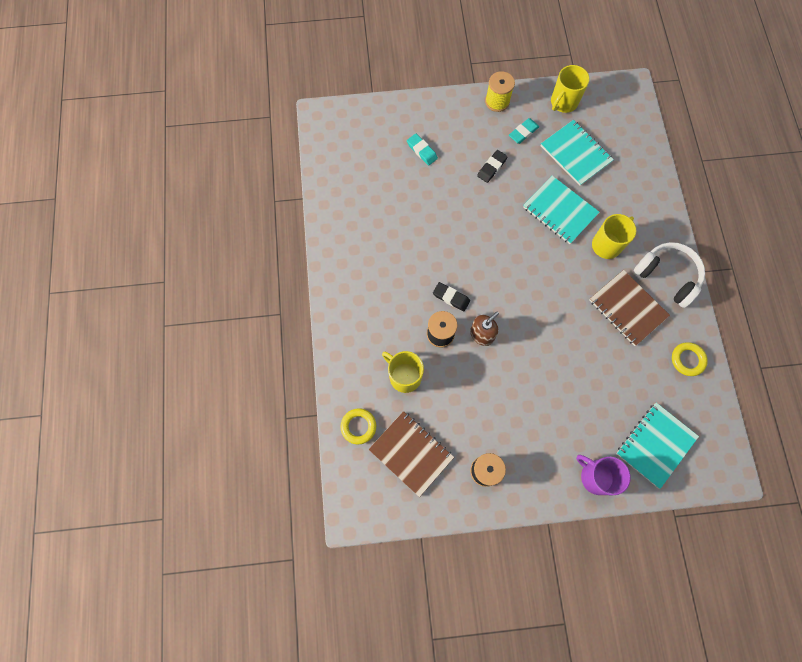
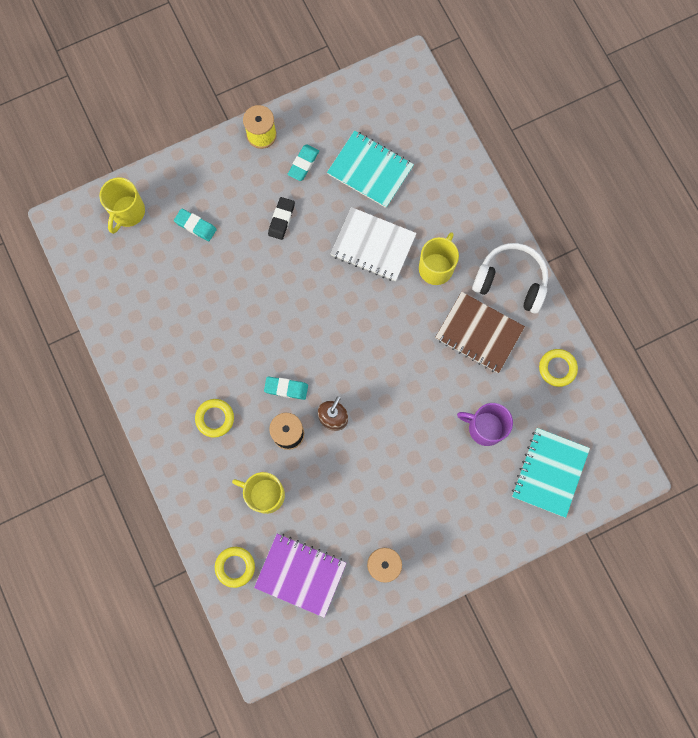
camera: 20 degrees left, 5 degrees up
brown notebook [369,411,454,497] -> purple notebook [254,534,346,618]
black eraser [433,282,470,312] -> turquoise eraser [264,377,308,400]
turquoise notebook [523,176,600,244] -> white notebook [331,207,417,281]
yellow mug [551,65,590,113] -> yellow mug moved to [99,177,145,234]
purple mug [576,455,631,495] -> purple mug moved to [457,403,513,446]
none -> yellow ring [195,399,234,438]

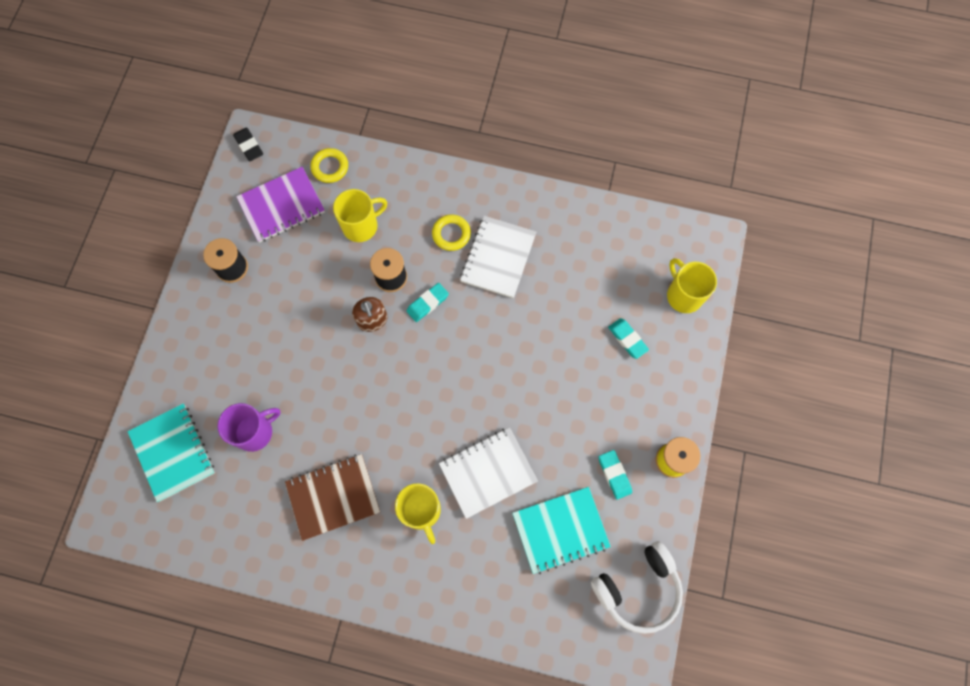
camera: 130 degrees right, 5 degrees down
turquoise eraser [174,208,217,241] -> turquoise eraser turned 75 degrees clockwise [608,318,649,359]
black eraser [268,197,295,240] -> black eraser moved to [233,127,263,161]
white headphones [472,243,548,314] -> white headphones moved to [591,541,683,634]
yellow ring [539,349,578,387] -> none
none -> white notebook [460,216,536,298]

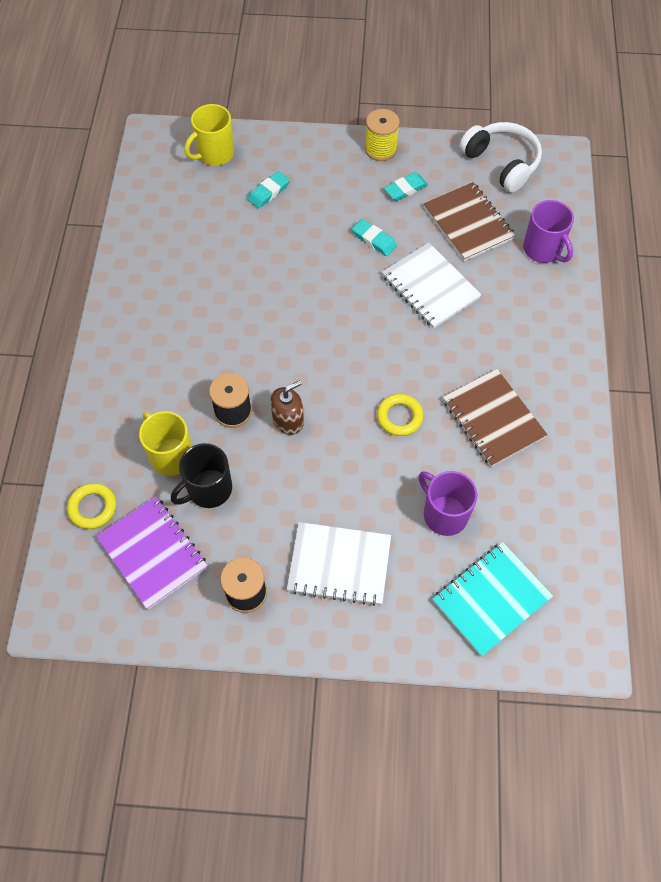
camera: 100 degrees left, 10 degrees down
black eraser [233,127,263,161] -> none
yellow mug [395,483,441,544] -> none
turquoise eraser [406,283,449,322] -> turquoise eraser moved to [352,219,397,256]
yellow ring [432,214,471,251] -> yellow ring moved to [377,394,424,436]
white notebook [460,216,536,298] -> white notebook moved to [287,522,391,606]
turquoise notebook [512,487,611,574] -> brown notebook [423,182,516,261]
none -> black mug [171,443,232,508]
none -> purple mug [523,200,574,263]

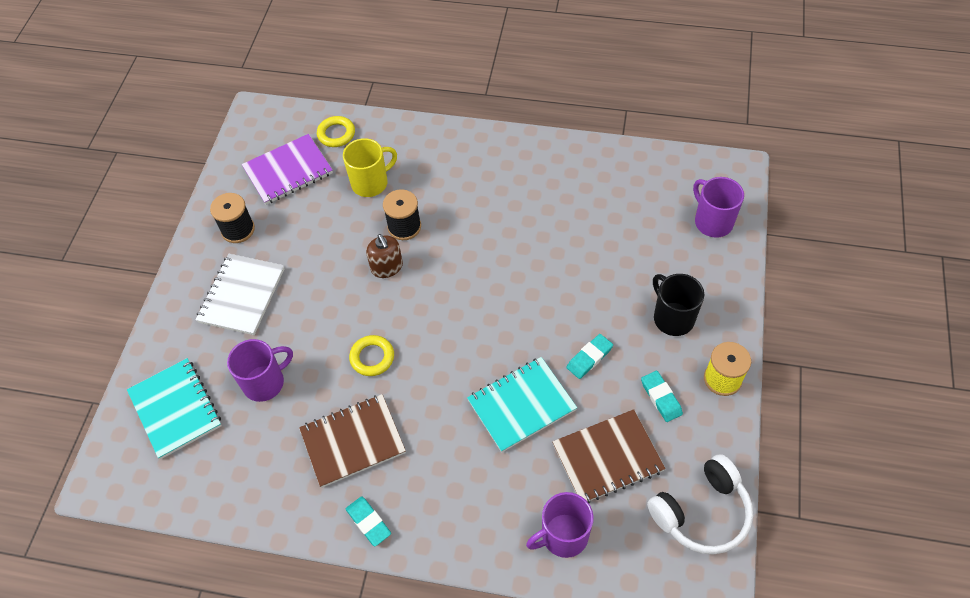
camera: 100 degrees right, 5 degrees down
black mug [171,443,232,508] -> black mug moved to [653,274,704,336]
yellow mug [185,104,234,166] -> purple mug [693,177,744,238]
turquoise eraser [248,171,290,209] -> turquoise eraser moved to [346,496,391,546]
white notebook [382,243,481,329] -> turquoise notebook [467,357,577,452]

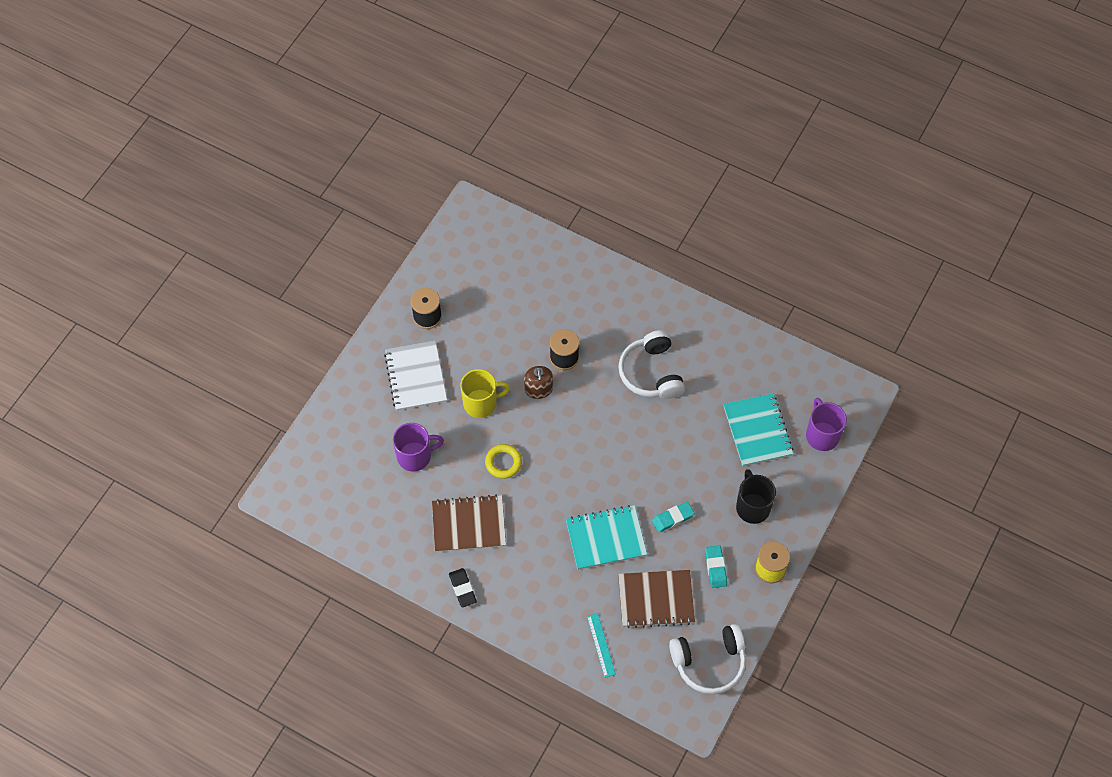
camera: 15 degrees right, 5 degrees up
turquoise notebook [127,358,222,459] -> turquoise notebook moved to [723,393,793,466]
white notebook [196,254,285,335] -> white notebook turned 45 degrees counterclockwise [384,341,447,411]
purple notebook [242,134,333,205] -> none
yellow ring [317,116,355,147] -> none
yellow mug [343,138,397,197] -> yellow mug moved to [460,369,510,418]
turquoise eraser [346,496,391,546] -> black eraser [449,568,477,607]
purple mug [526,492,594,558] -> turquoise ruler [587,613,616,678]
none -> white headphones [618,330,685,399]

